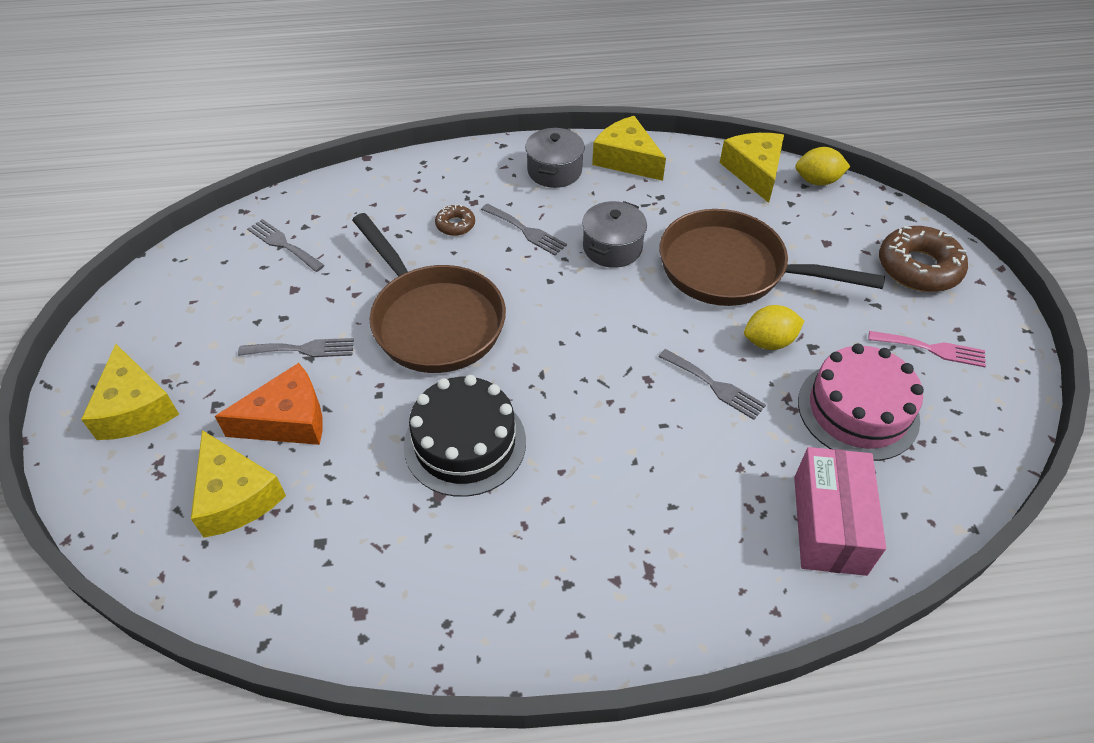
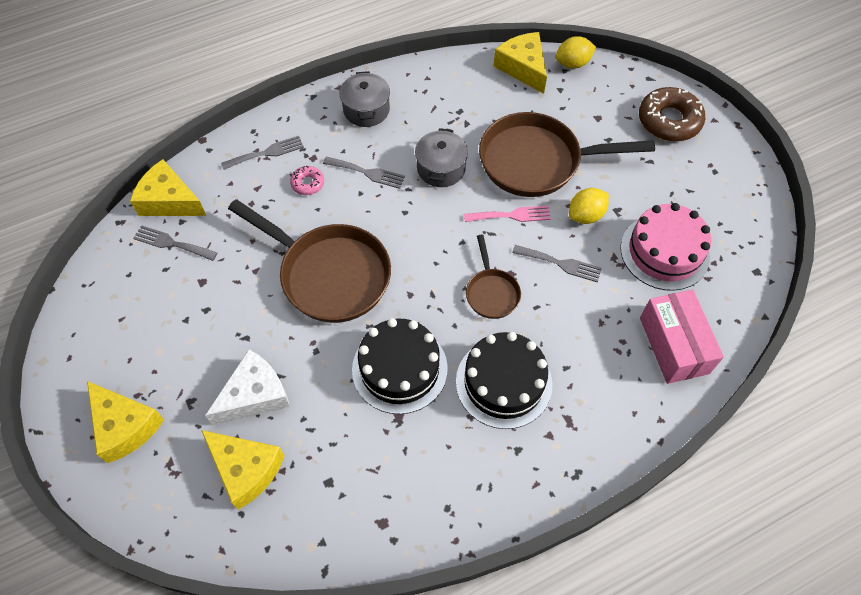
camera: 20 degrees left, 10 degrees up
orange cheese [215,363,323,445] -> white cheese [205,350,290,425]
grey fork [238,338,354,357] -> grey fork moved to [221,136,304,170]
brown donut [435,204,475,236] -> pink donut [290,166,324,195]
yellow cheese [592,116,666,181] -> yellow cheese moved to [130,159,206,216]
pink fork [868,331,986,367] -> pink fork moved to [464,206,551,222]
none -> black cake [456,332,552,429]
none -> brown pan [466,235,521,319]

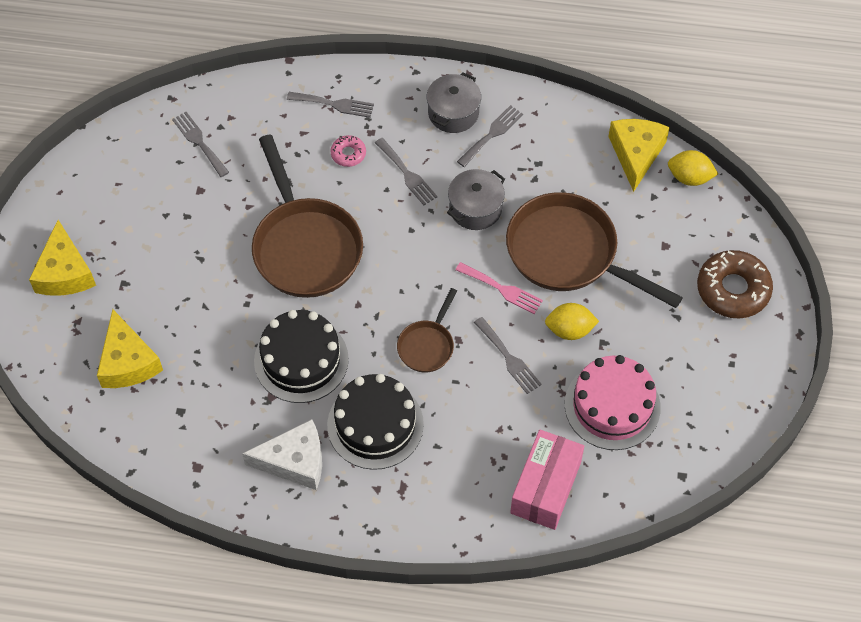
camera: 35 degrees right, 0 degrees up
yellow cheese [130,159,206,216] -> none
white cheese [205,350,290,425] -> white cheese moved to [242,419,322,490]
none -> grey fork [457,105,523,167]

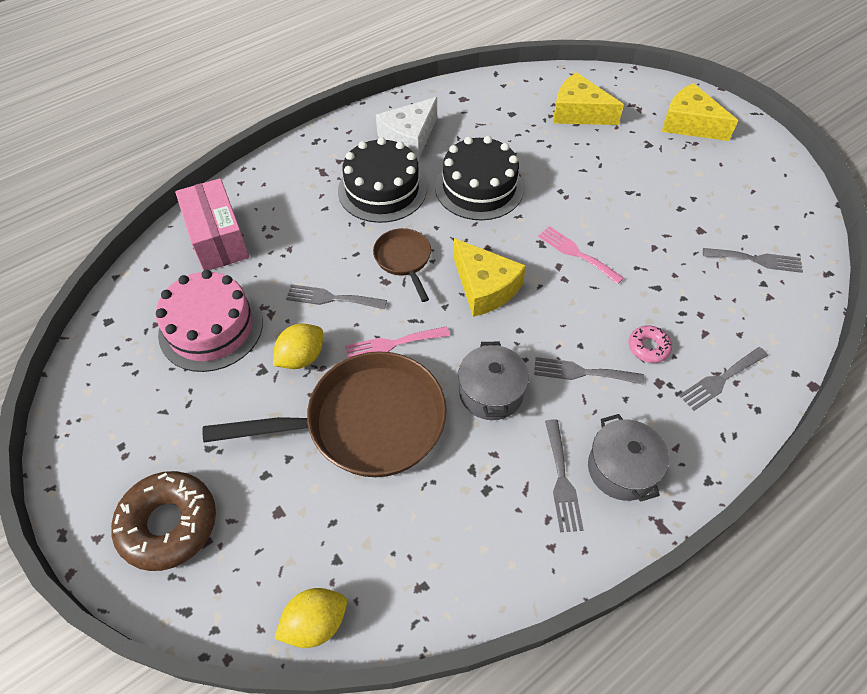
camera: 135 degrees right, 5 degrees down
brown pan [252,134,363,298] -> pink fork [538,226,624,284]
yellow cheese [608,119,670,192] -> yellow cheese moved to [453,238,526,317]

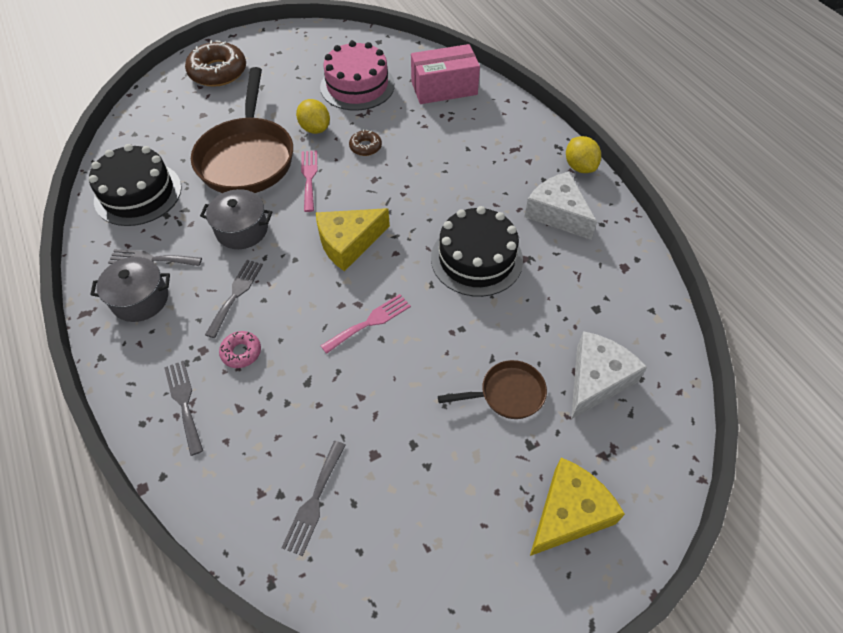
camera: 100 degrees right, 0 degrees up
yellow lemon [274,588,347,648] -> yellow lemon moved to [566,136,601,173]
grey fork [286,284,387,309] -> brown donut [349,129,382,156]
black cake [338,137,427,223] -> black cake moved to [89,144,182,226]
brown pan [373,228,431,302] -> brown pan moved to [438,360,547,419]
yellow cheese [553,72,624,125] -> white cheese [571,331,647,419]

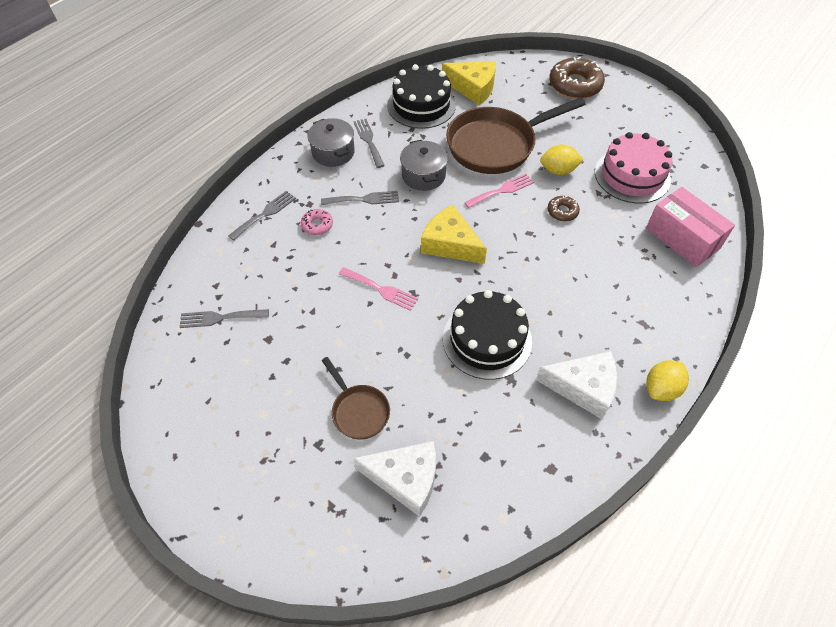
camera: 65 degrees right, 0 degrees up
yellow lemon [296,99,330,134] -> yellow lemon turned 60 degrees clockwise [540,144,583,175]
white cheese [524,172,597,240] -> white cheese turned 75 degrees clockwise [536,351,617,419]
yellow cheese [530,458,625,556] -> yellow cheese moved to [442,62,496,105]

